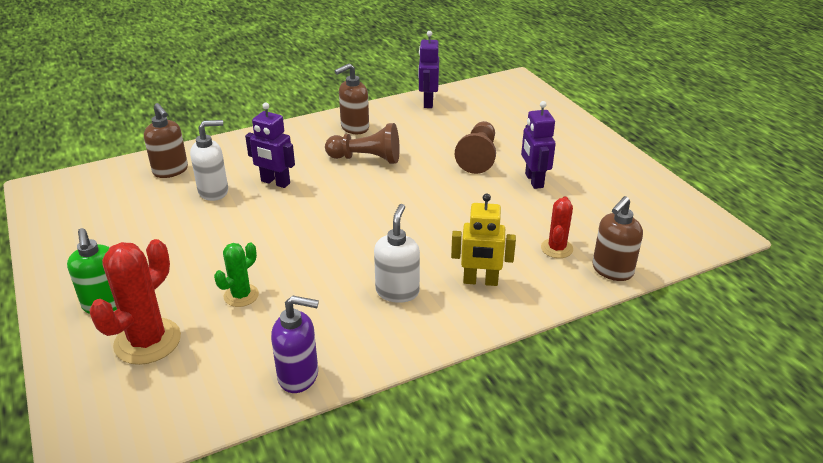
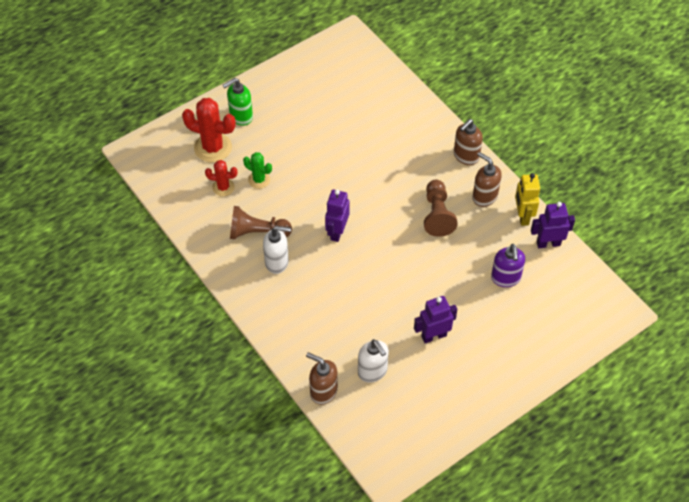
camera: 80 degrees right, 20 degrees up
brown soap dispenser [144,103,188,178] -> brown soap dispenser moved to [454,119,483,165]
white soap dispenser [190,120,228,201] -> white soap dispenser moved to [358,339,389,383]
purple robot [245,103,295,188] -> purple robot moved to [325,190,349,242]
purple soap dispenser [271,295,319,393] -> purple soap dispenser moved to [491,244,525,287]
yellow robot [451,194,516,286] -> yellow robot moved to [515,173,540,226]
brown pawn [455,121,496,174] -> brown pawn moved to [230,206,292,239]
red cactus [541,197,573,258] -> red cactus moved to [205,160,237,196]

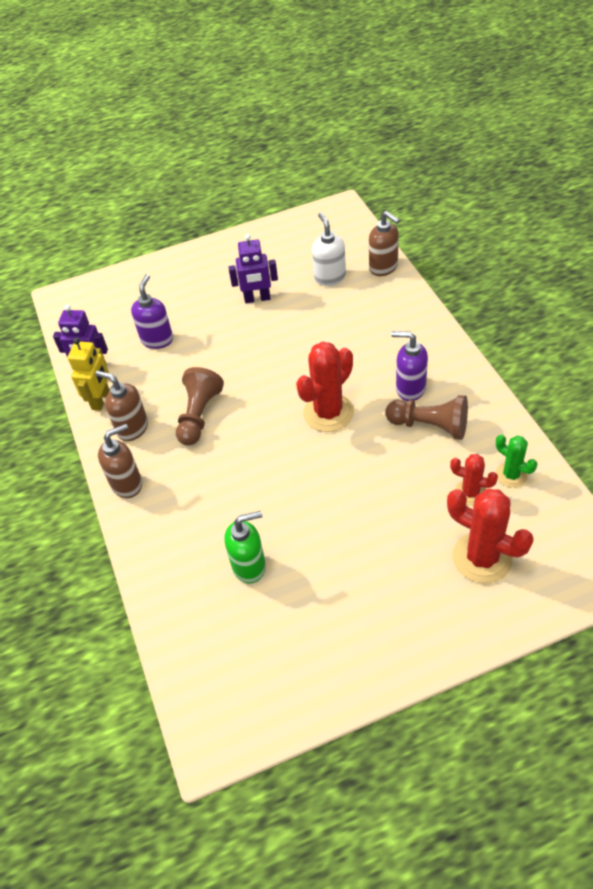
camera: 160 degrees left, 5 degrees down
green soap dispenser [223,78,253,126] -> green soap dispenser moved to [225,511,266,584]
green cactus [243,152,272,189] -> green cactus moved to [496,434,537,488]
white soap dispenser [263,226,291,274] -> purple soap dispenser [391,331,428,401]
purple robot [325,190,349,242] -> red cactus [296,342,354,432]
brown soap dispenser [472,152,502,207] -> brown soap dispenser turned 150 degrees clockwise [95,370,148,441]

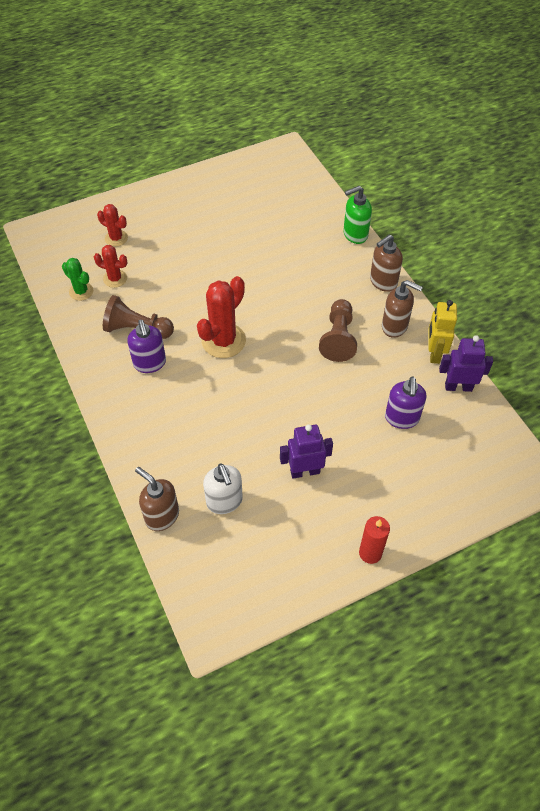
camera: 170 degrees right, 5 degrees up
green soap dispenser [225,511,266,584] -> green soap dispenser moved to [343,186,372,244]
purple soap dispenser [391,331,428,401] -> purple soap dispenser turned 60 degrees clockwise [127,320,166,373]
red cactus [447,489,534,584] -> red cactus [97,204,128,247], size x0.57
none -> red candle [359,516,390,564]

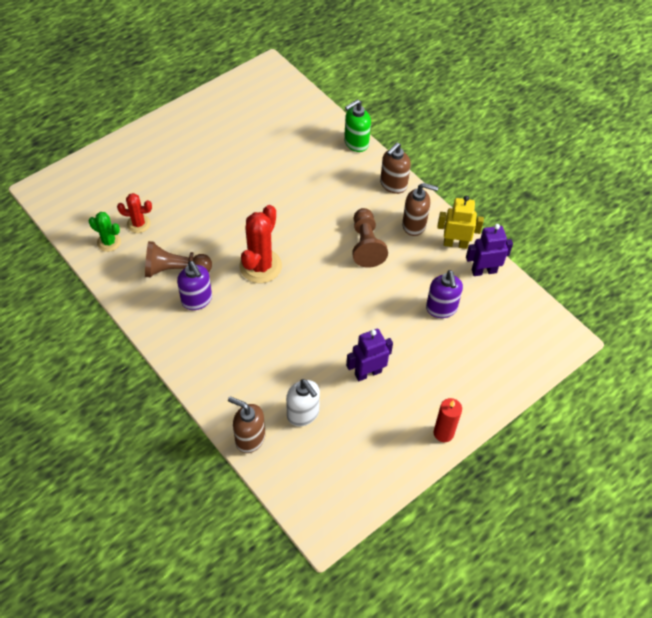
camera: 15 degrees left, 0 degrees up
red cactus [97,204,128,247] -> none
yellow robot [428,300,457,364] -> yellow robot turned 105 degrees clockwise [437,196,484,249]

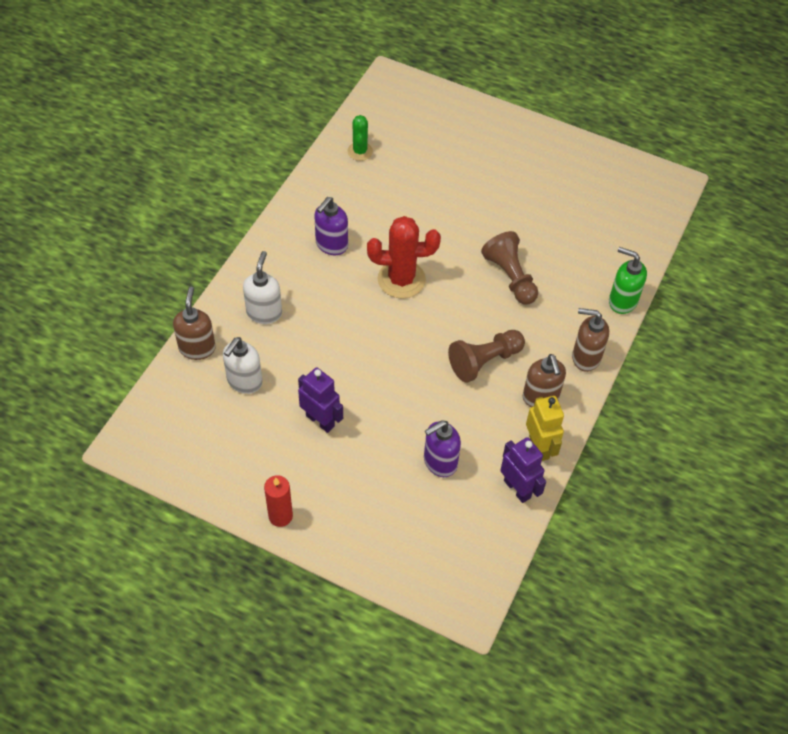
camera: 65 degrees right, 0 degrees up
red cactus [117,193,152,233] -> none
brown pawn [145,241,212,277] -> brown pawn moved to [481,231,538,305]
none -> white soap dispenser [243,251,282,324]

